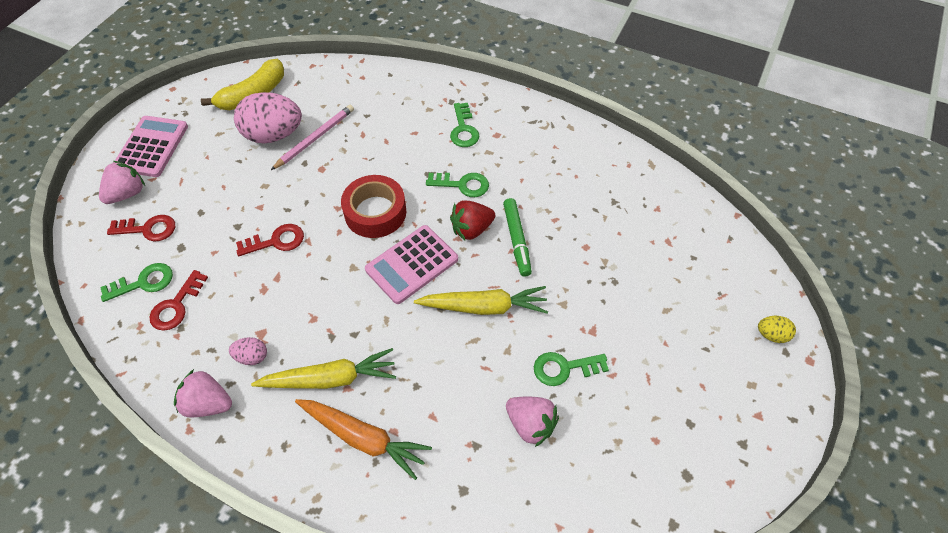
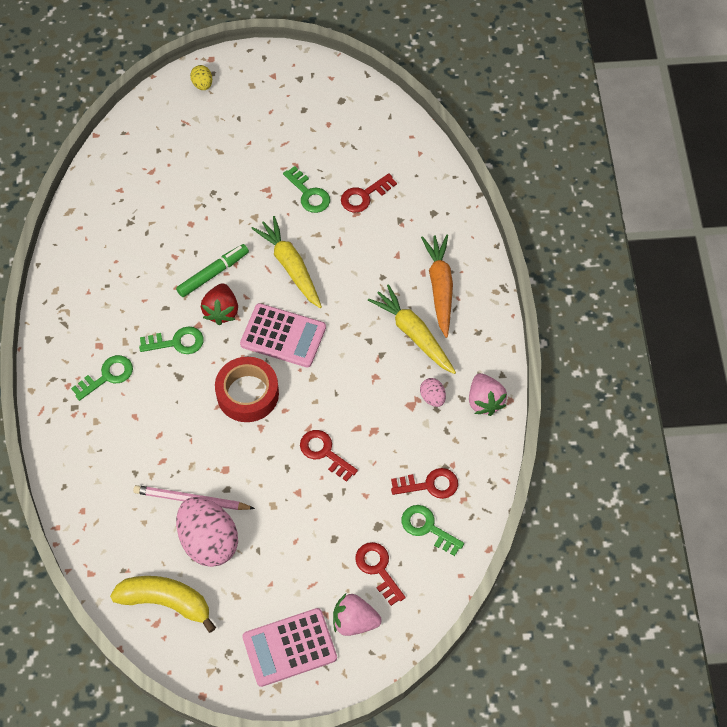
camera: 120 degrees left, 5 degrees up
green key [426,173,489,197] -> green key turned 105 degrees clockwise [139,326,204,354]
red strawberry [450,201,495,240] -> red strawberry turned 60 degrees clockwise [201,283,238,325]
pink strawberry [506,397,559,447] -> red key [341,173,397,213]

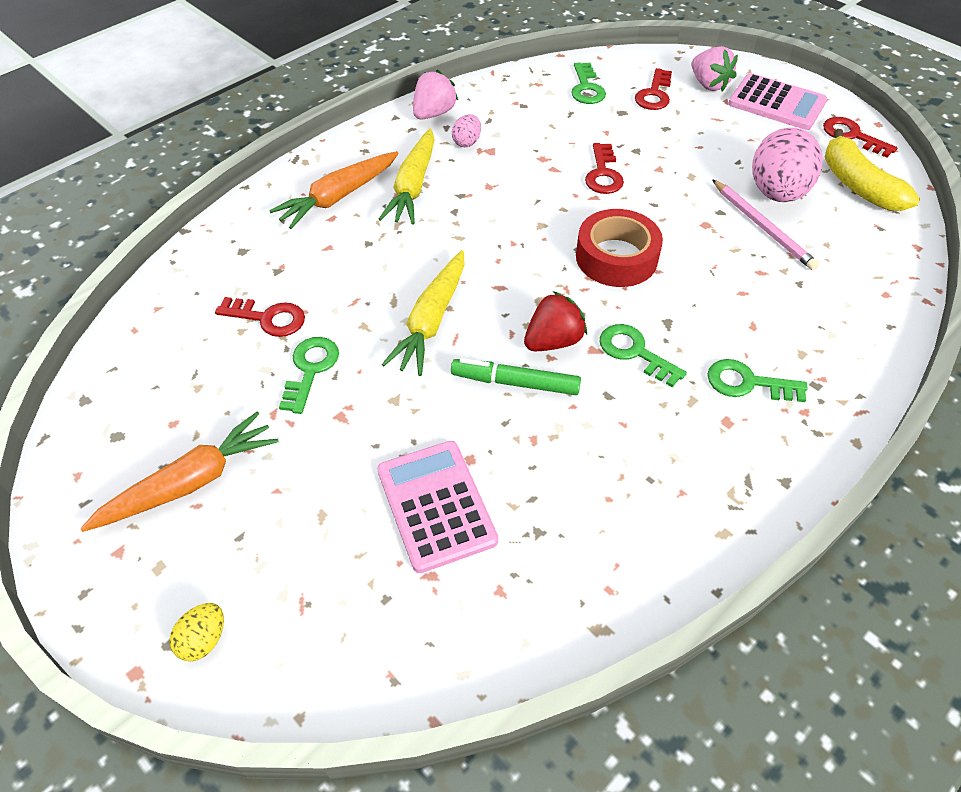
camera: 130 degrees left, 10 degrees down
pink calculator [240,303,326,368] -> pink calculator moved to [377,441,498,573]
red key [391,468,458,499] -> red key moved to [823,117,897,158]
none -> orange carrot [80,412,279,532]

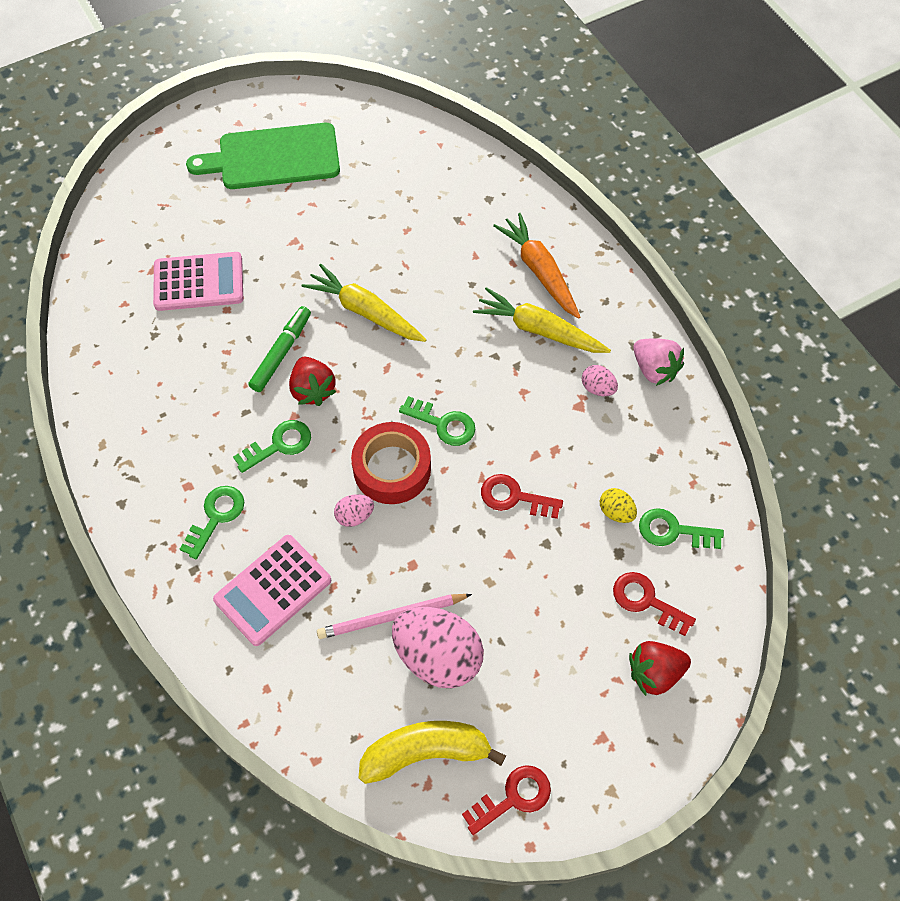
camera: 105 degrees right, 10 degrees up
orange carrot [80,412,279,532] -> green cutting board [186,123,340,189]
yellow egg [169,603,224,661] -> yellow egg moved to [600,488,637,523]
red key [215,297,305,337] -> none
green key [279,337,339,414] -> green key moved to [399,396,475,446]
pink strawberry [691,46,738,92] -> red strawberry [629,641,691,696]
pink calculator [728,73,827,130] -> pink calculator moved to [213,535,331,646]
none -> pink egg [334,494,374,527]

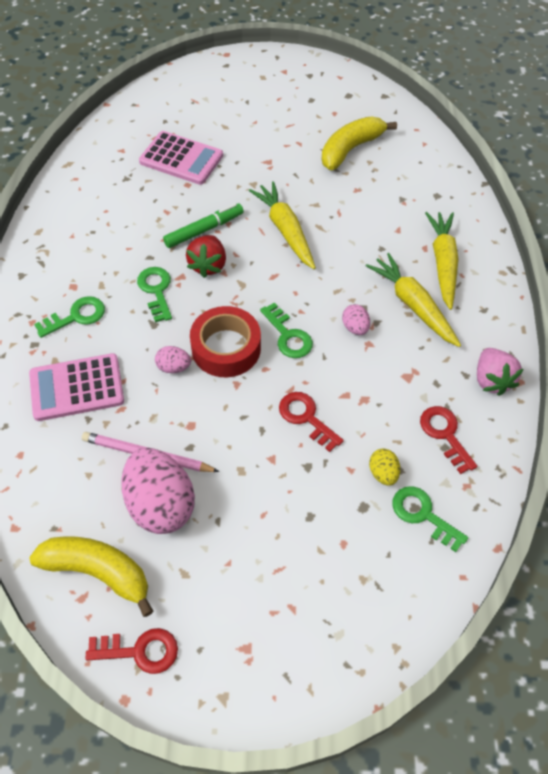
camera: 30 degrees right, 5 degrees down
green cutting board [186,123,340,189] -> none
green key [233,420,311,473] -> green key turned 105 degrees counterclockwise [137,267,172,322]
orange carrot [493,213,580,319] -> yellow carrot [425,212,458,310]
pink egg [582,365,618,396] -> pink egg moved to [342,304,370,335]
red key [613,572,696,636] -> red key moved to [420,406,477,474]
red strawberry [629,641,691,696] -> none
none -> yellow banana [322,117,397,170]

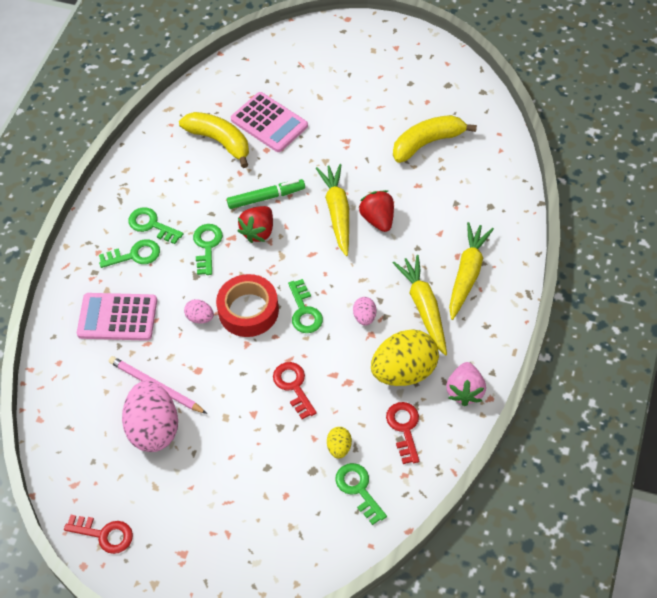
camera: 20 degrees right, 0 degrees up
yellow banana [29,536,153,617] -> yellow banana moved to [179,112,249,168]
none -> green key [128,207,183,244]
none -> red strawberry [359,190,394,232]
none -> yellow egg [371,329,439,386]

